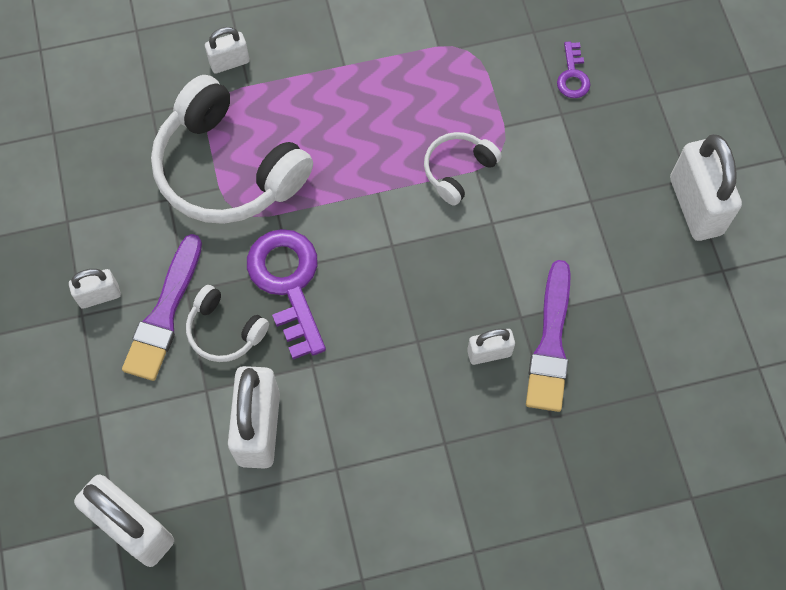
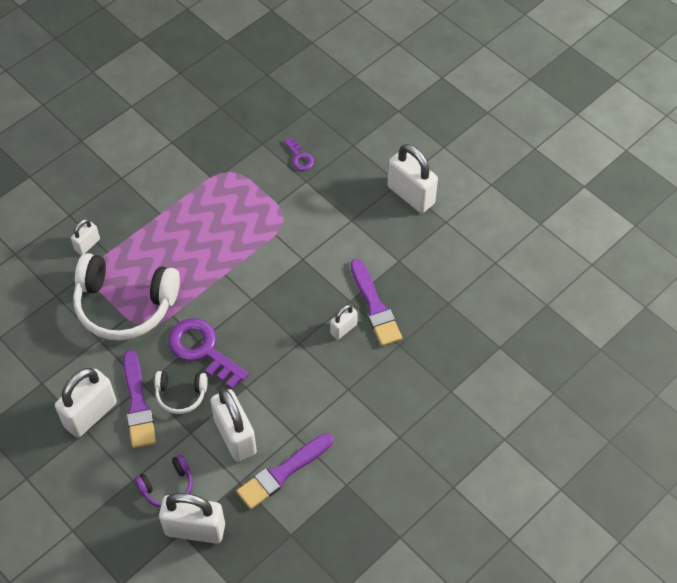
camera: 30 degrees left, 10 degrees down
white padlock [69,269,121,309] -> white padlock [55,368,117,438], size x1.90
white headphones [424,132,502,205] -> none
none -> purple headphones [135,454,193,508]
none -> purple brush [237,433,333,509]

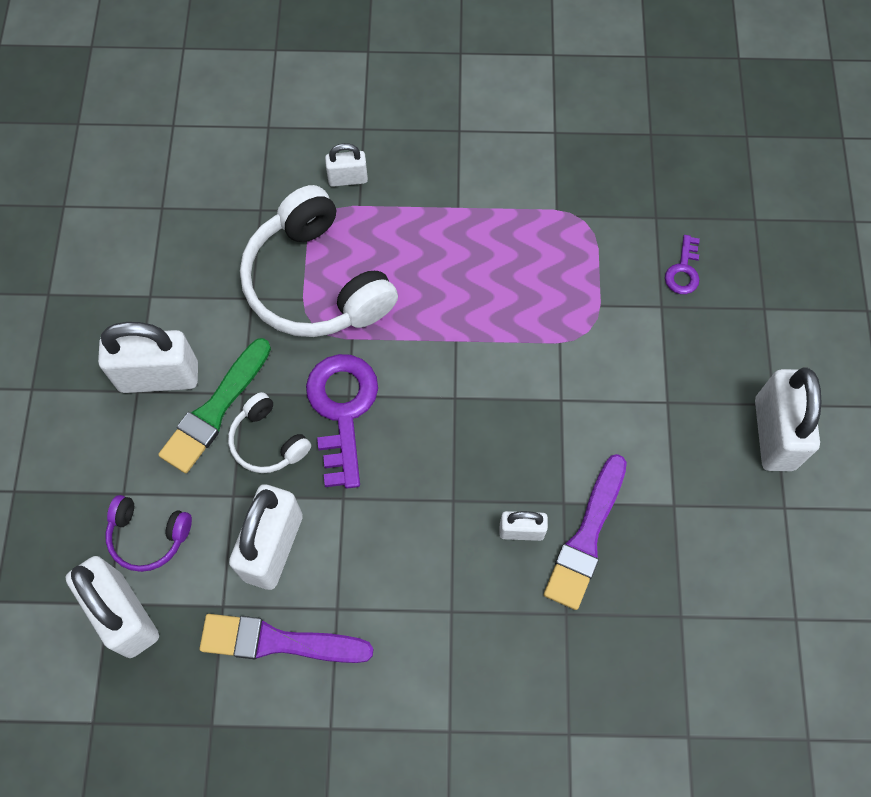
camera: 45 degrees right, 10 degrees up
purple brush [123,350,156,448] -> green brush [158,338,271,473]

